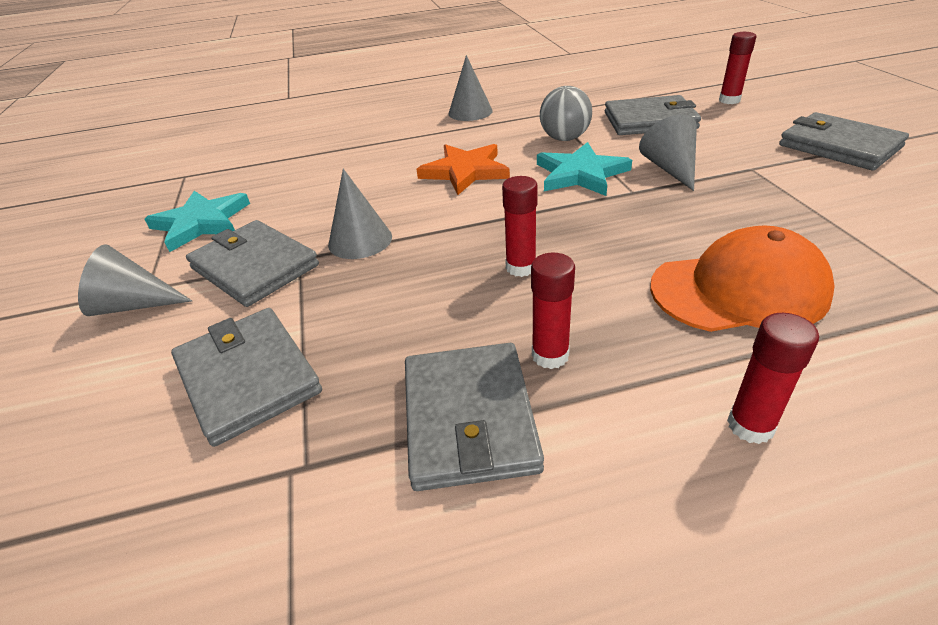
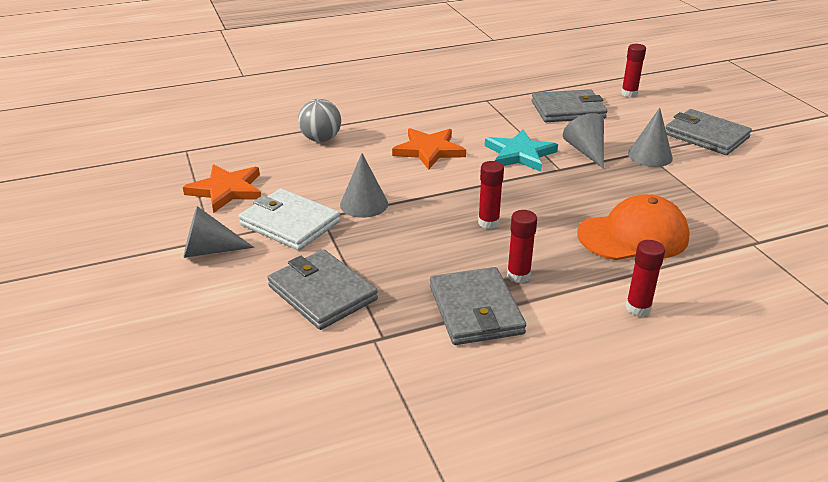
camera: 10 degrees left, 5 degrees down
turquoise star [145,191,250,252] -> orange star [183,164,261,213]
grey wallet [186,220,319,307] -> white wallet [238,189,340,251]
grey cone [448,55,493,121] -> grey cone moved to [628,108,673,167]
grey ball [540,86,592,141] -> grey ball moved to [298,99,341,142]

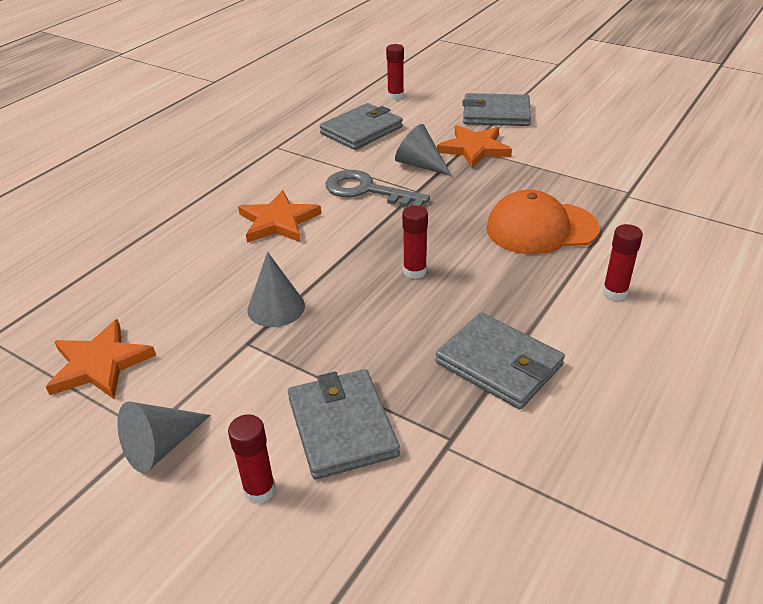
camera: 35 degrees left, 5 degrees up
white wallet [238,189,340,251] -> none
grey wallet [267,249,378,330] -> grey wallet turned 60 degrees clockwise [288,369,400,480]
grey ball [298,99,341,142] -> none
turquoise star [485,130,558,172] -> grey key [325,170,430,207]
red glue stick [507,210,537,283] -> red glue stick moved to [228,414,275,504]
orange cap [577,194,690,260] -> orange cap turned 135 degrees counterclockwise [486,190,600,254]
grey cone [628,108,673,167] -> orange star [437,125,512,168]

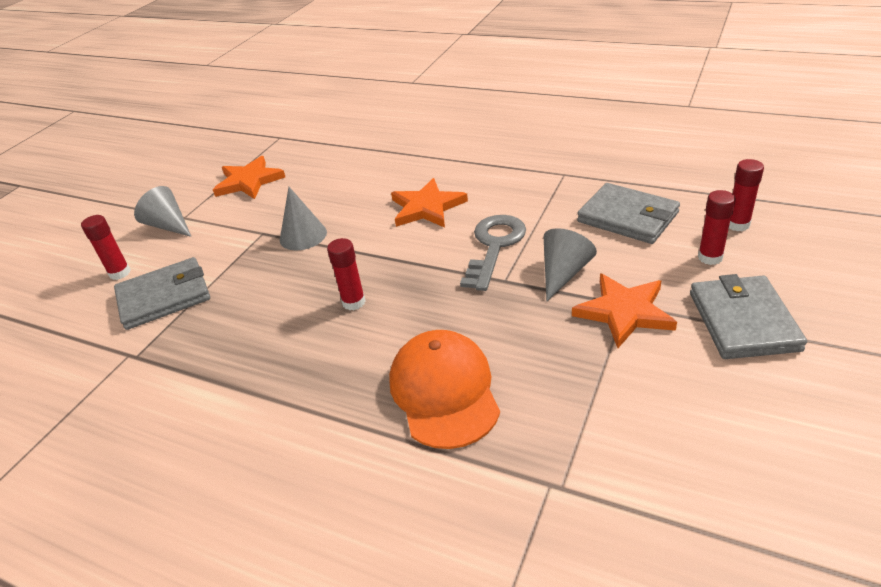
camera: 85 degrees right, 0 degrees up
grey wallet [436,312,565,409] -> none
red glue stick [603,224,643,301] -> red glue stick moved to [698,190,736,265]

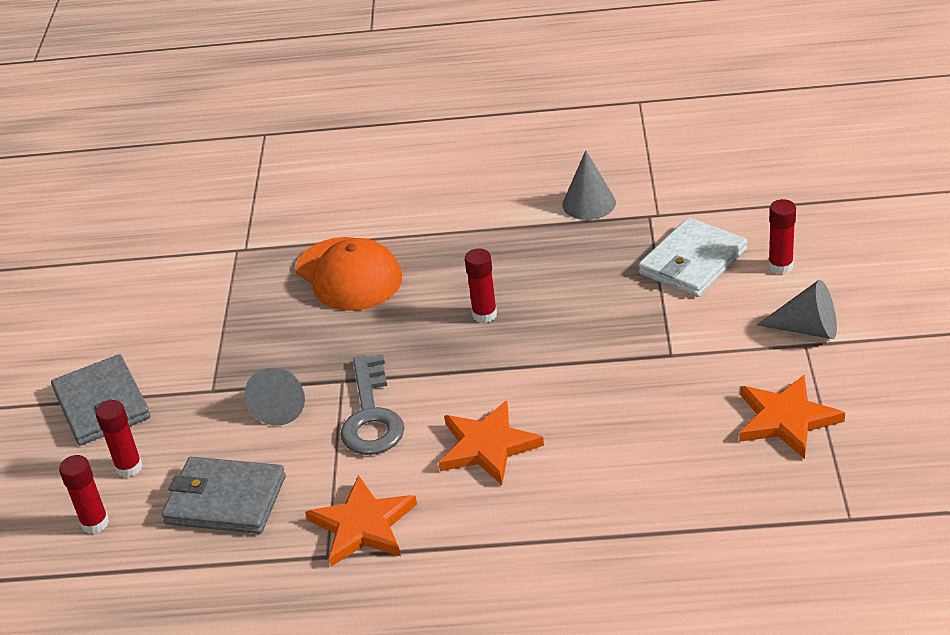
camera: 155 degrees right, 0 degrees up
grey wallet [114,257,210,330] -> white wallet [639,217,747,297]
grey cone [280,187,327,250] -> grey cone moved to [562,150,616,220]
orange star [572,273,677,348] -> orange star moved to [305,475,417,566]

